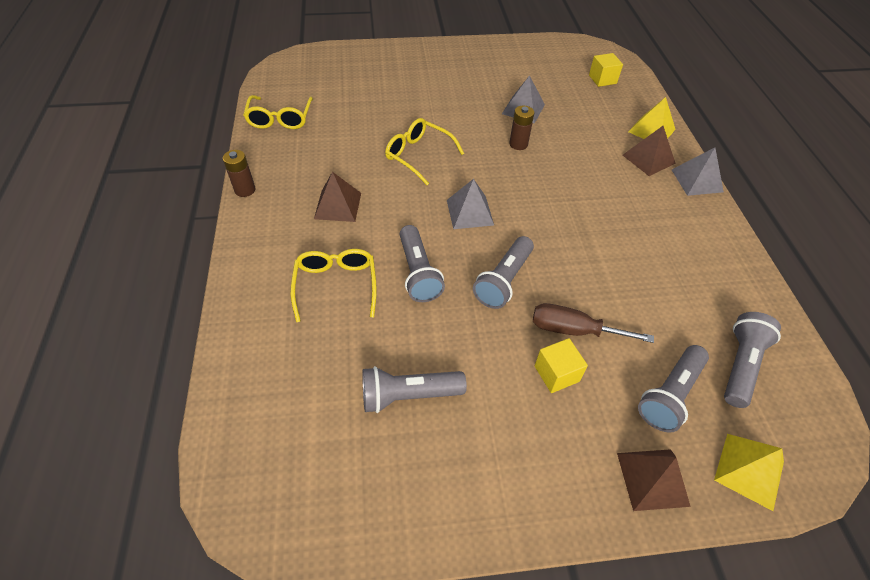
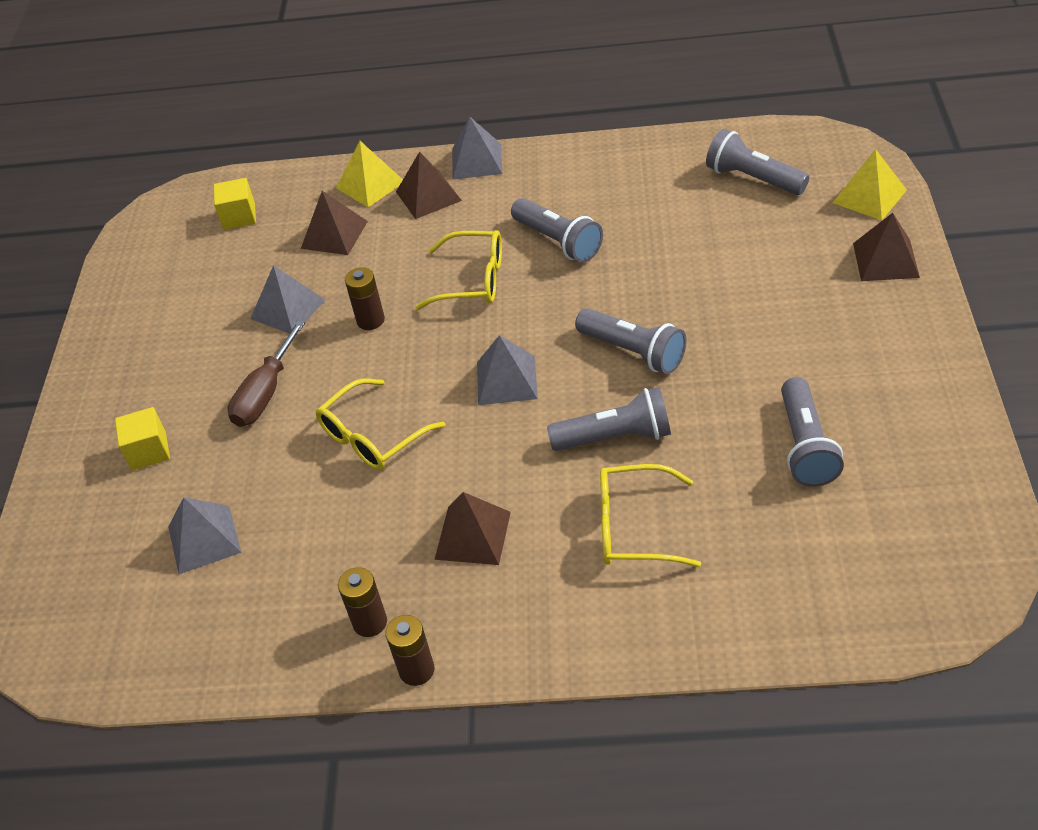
camera: 75 degrees left, 5 degrees down
yellow glasses [243,95,313,129] -> yellow glasses moved to [416,230,502,310]
brown screwdriver [533,303,654,343] -> brown screwdriver moved to [228,320,305,427]
yellow cube [535,338,588,393] -> yellow cube moved to [115,407,170,471]
grey flashlight [638,345,709,433] -> grey flashlight moved to [511,198,603,263]
none -> grey pyramid [168,497,241,574]
none -> brown pyramid [301,191,368,255]
none -> brown battery [338,567,387,637]

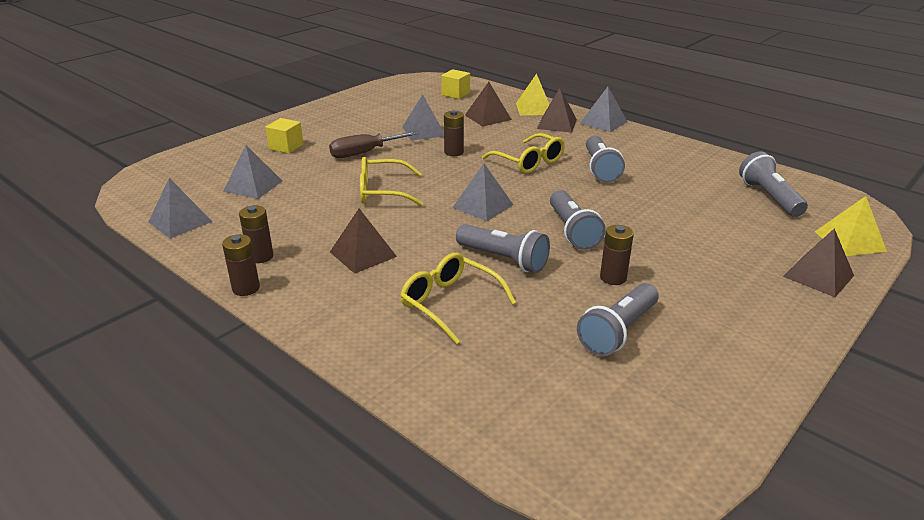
camera: 35 degrees right, 15 degrees down
none -> grey pyramid [148,178,212,238]
none -> brown battery [600,225,634,285]

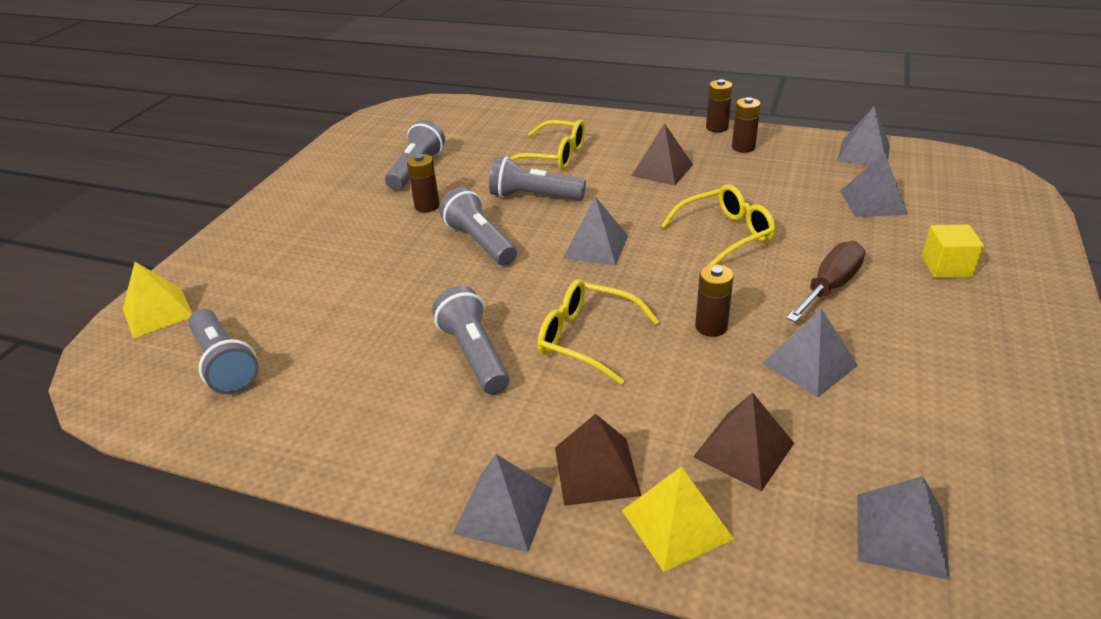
camera: 160 degrees right, 5 degrees up
yellow cube [441,69,470,99] -> grey pyramid [857,476,950,580]
brown pyramid [783,228,854,297] -> none

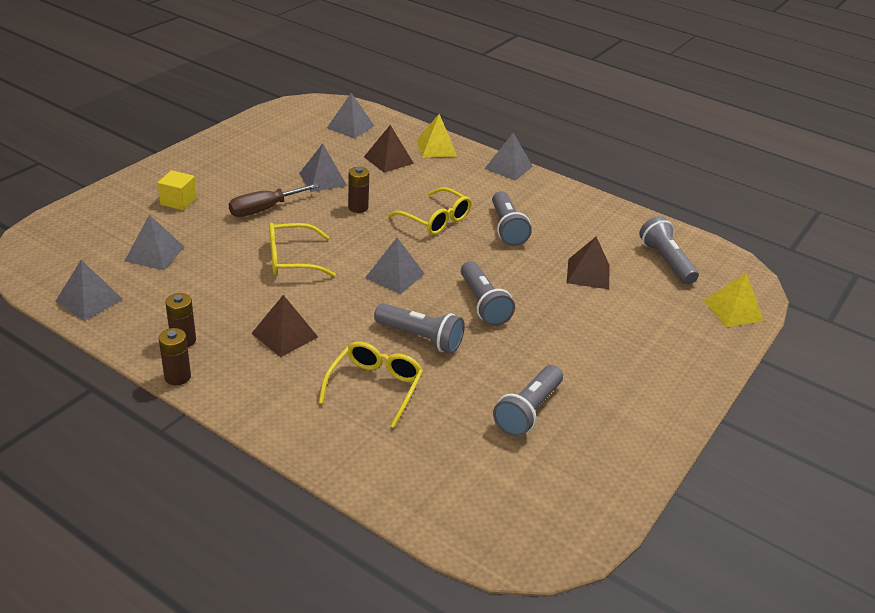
camera: 170 degrees left, 0 degrees up
brown battery [407,154,440,212] -> none
yellow glasses [510,120,585,169] -> yellow glasses turned 75 degrees clockwise [319,341,423,428]
brown pyramid [555,414,641,506] -> brown pyramid moved to [567,237,610,289]

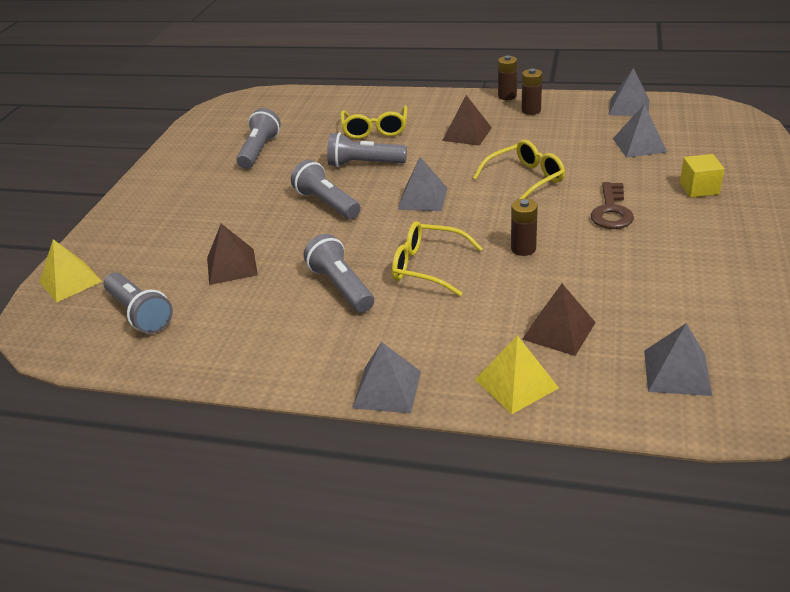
camera: 165 degrees right, 0 degrees up
brown screwdriver [229,183,320,217] -> brown key [591,182,634,229]
grey pyramid [299,143,347,192] -> none

